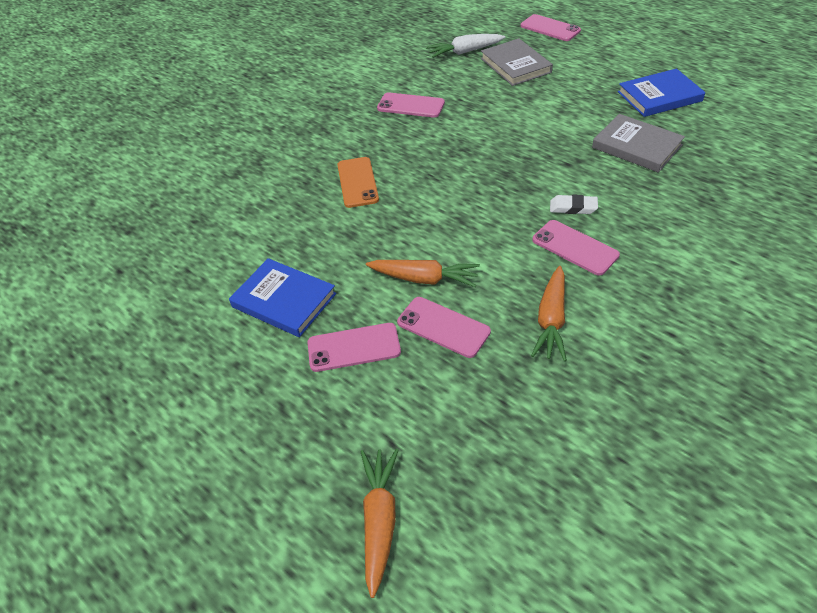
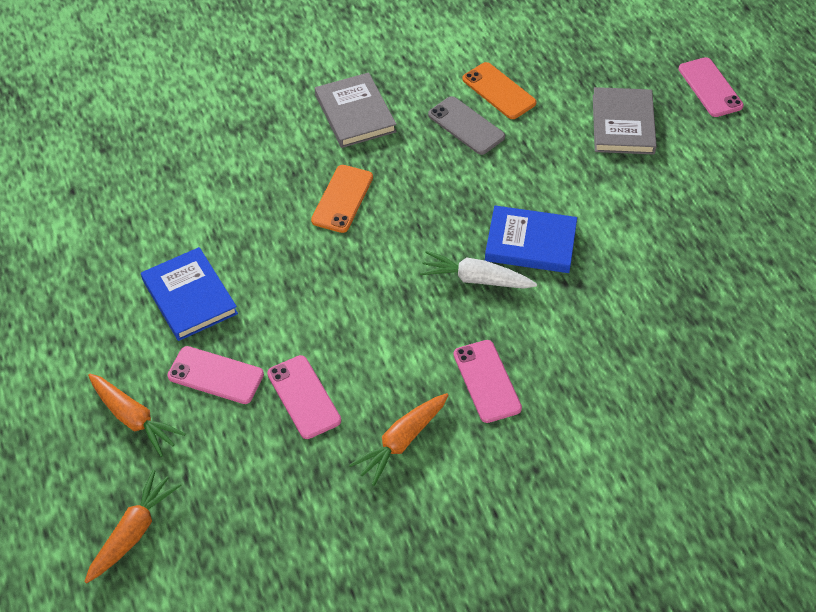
camera: 25 degrees right, 5 degrees up
orange carrot [366,260,480,287] -> orange carrot moved to [88,374,186,457]
pink phone [377,92,445,118] -> grey phone [428,96,505,155]
white carrot [426,34,505,58] -> white carrot moved to [420,251,537,289]
white eraser [550,195,598,214] -> none
grey book [592,114,685,173] -> grey book moved to [315,72,397,148]
blue book [618,69,705,117] -> blue book moved to [485,205,577,273]
none -> orange phone [462,62,537,119]

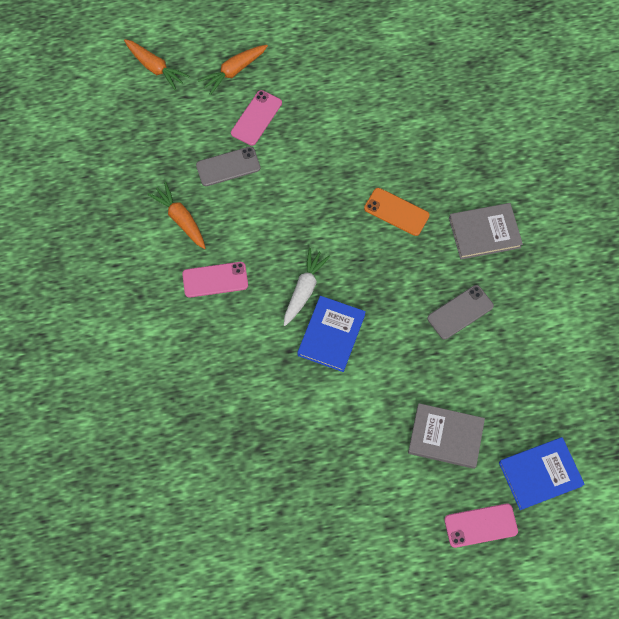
camera: 100 degrees right, 15 degrees up
blue book [141,247,238,341] -> blue book moved to [499,437,585,510]
pink phone [267,355,341,439] -> grey phone [196,147,260,186]
orange phone [462,62,537,119] -> none

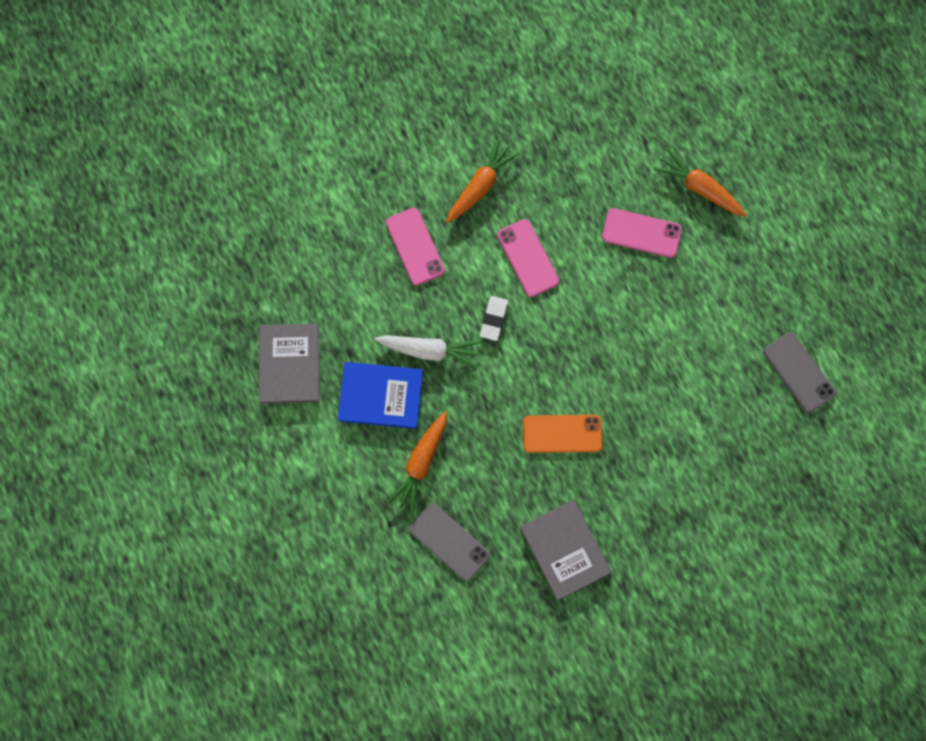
camera: 75 degrees right, 10 degrees up
orange carrot [124,39,189,90] -> orange carrot moved to [387,411,447,515]
grey phone [196,147,260,186] -> grey phone moved to [764,332,836,412]
orange phone [364,188,430,236] -> orange phone turned 75 degrees clockwise [523,415,603,453]
grey book [408,403,485,469] -> grey book moved to [259,323,320,404]
pink phone [444,504,518,548] -> pink phone moved to [497,219,559,297]
blue book [499,437,585,510] -> none
none -> white eraser [480,296,508,341]

